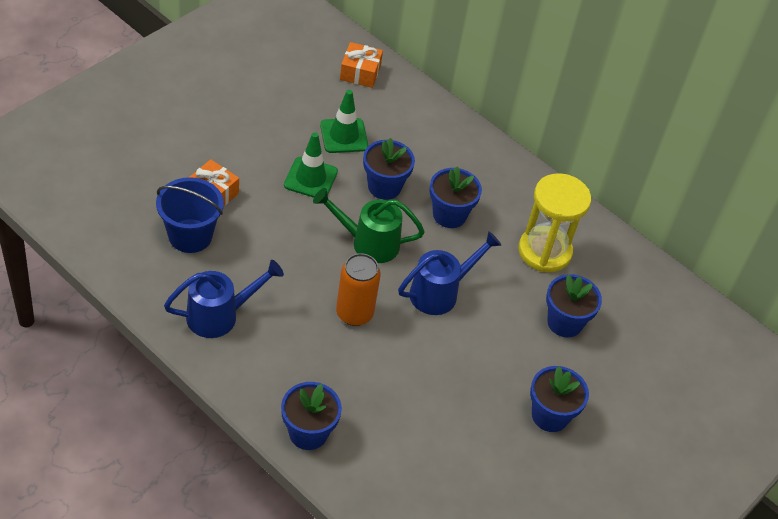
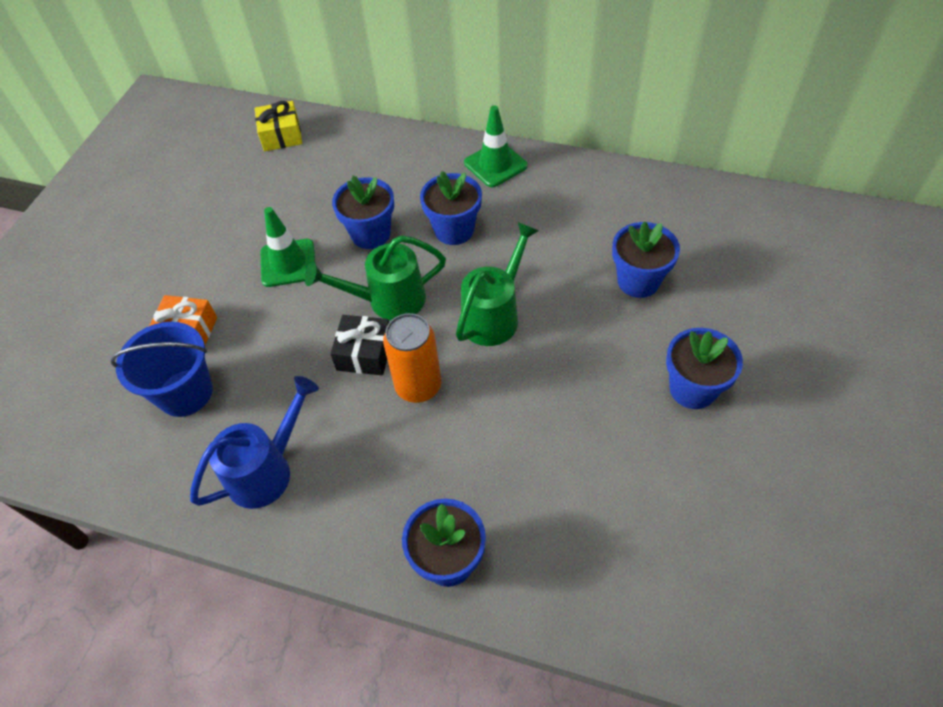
camera: 15 degrees left, 5 degrees up
green traffic cone [320,90,368,153] -> green traffic cone moved to [464,105,528,187]
orange gift [340,42,383,88] -> yellow gift [255,101,302,151]
blue watering can [398,231,502,315] -> green watering can [456,222,539,346]
yellow hourglass [518,173,591,272] -> none
none -> black gift [330,315,389,375]

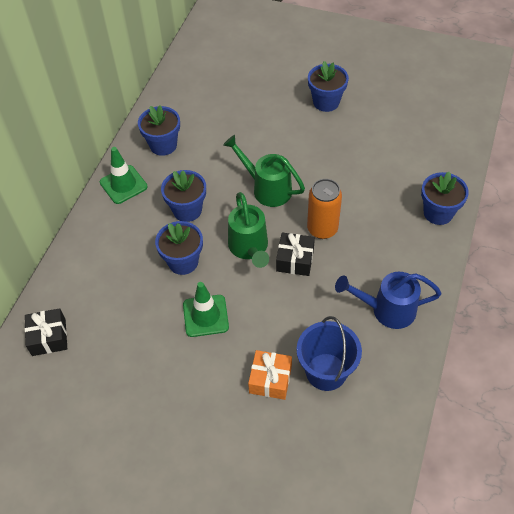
camera: 90 degrees left, 0 degrees up
blue watering can [190,376,319,509] -> blue watering can turned 45 degrees counterclockwise [335,272,442,329]
yellow gift [255,101,302,151] -> black gift [25,308,67,356]
blue flower pot [612,221,680,298] -> blue flower pot moved to [138,106,180,156]

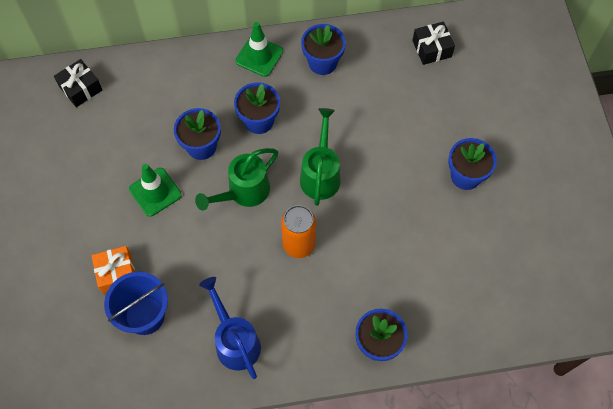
camera: 60 degrees right, 10 degrees up
black gift [276,233,315,276] -> black gift moved to [412,22,455,65]

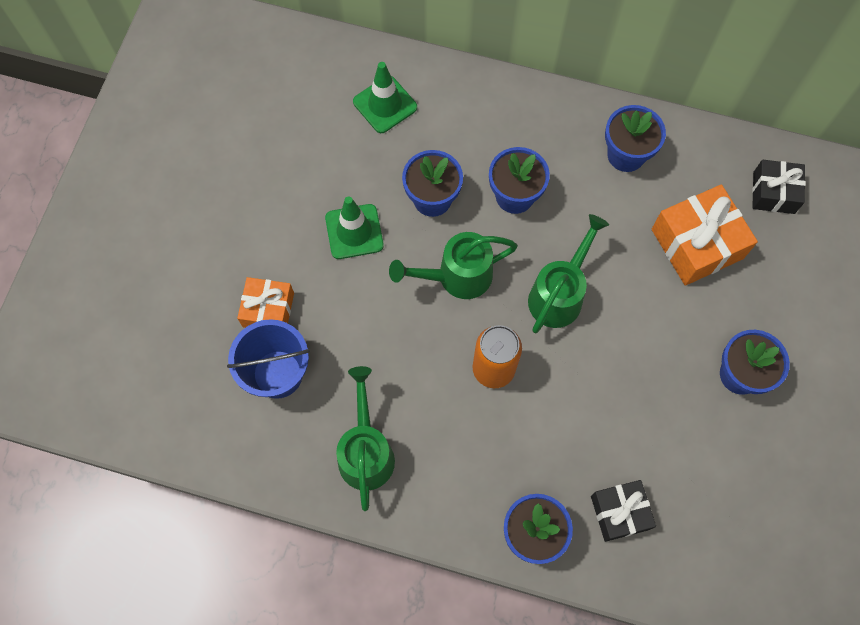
camera: 25 degrees right, 5 degrees up
black gift [54,59,102,107] -> black gift moved to [591,480,656,542]
blue watering can [199,277,261,379] -> green watering can [336,366,395,511]
green traffic cone [235,22,283,77] -> green traffic cone moved to [353,62,417,133]
none -> orange gift [652,184,758,286]

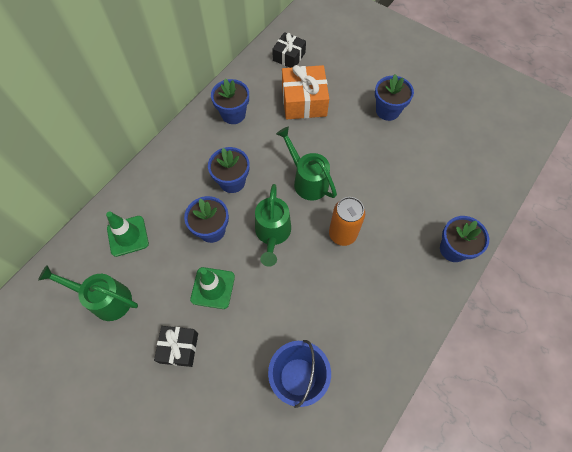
camera: 70 degrees left, 5 degrees down
orange gift [237,277,294,328] -> none
green watering can [336,366,395,511] -> green watering can moved to [38,265,138,321]
black gift [591,480,656,542] -> black gift moved to [154,326,198,367]

